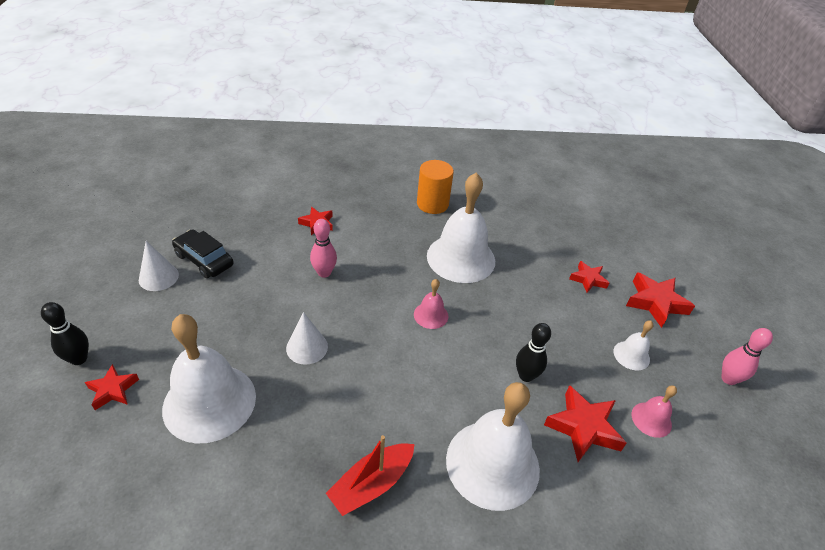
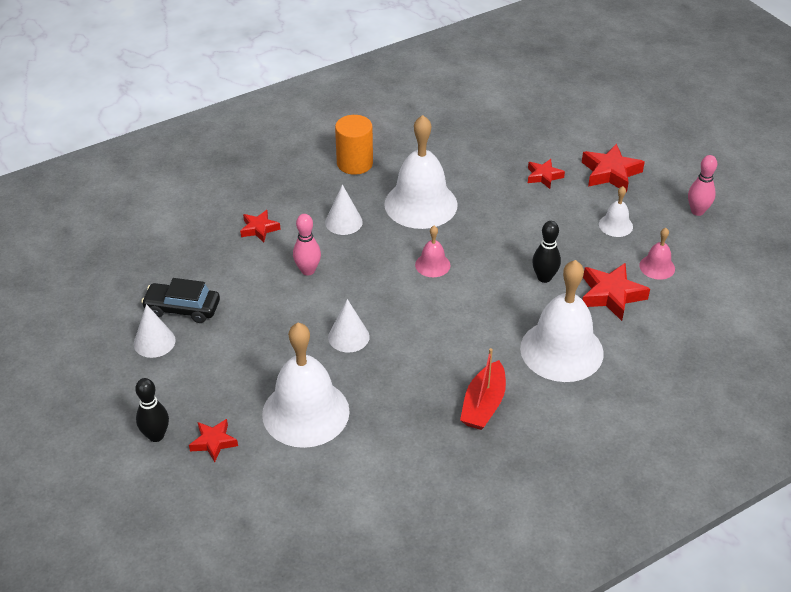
camera: 25 degrees left, 0 degrees up
none -> white cone [325,184,363,235]

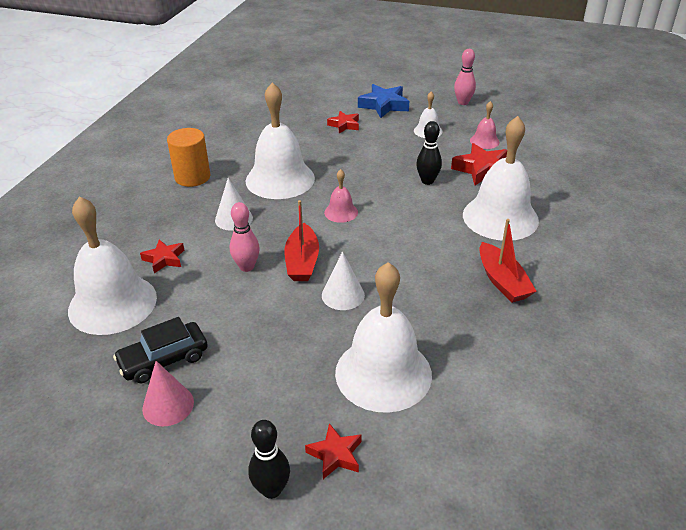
camera: 40 degrees left, 5 degrees down
white cone [134,304,176,358] -> pink cone [142,361,194,427]
red star [582,143,645,193] -> blue star [358,84,409,118]
none -> white bell [68,196,157,335]
none -> red boat [284,200,319,281]

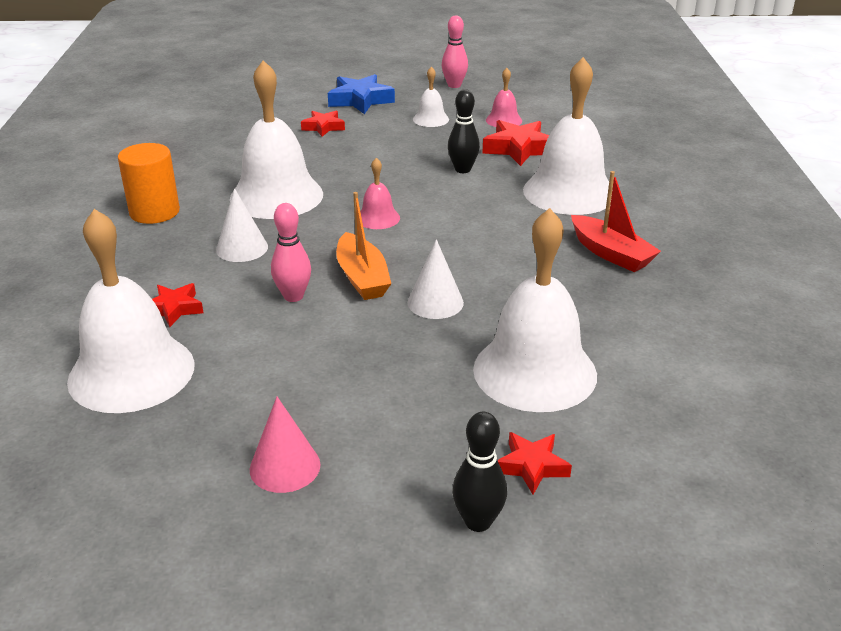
camera: 20 degrees left, 5 degrees down
black car [113,317,208,383] -> none
red boat [284,200,319,281] -> orange boat [336,192,391,300]

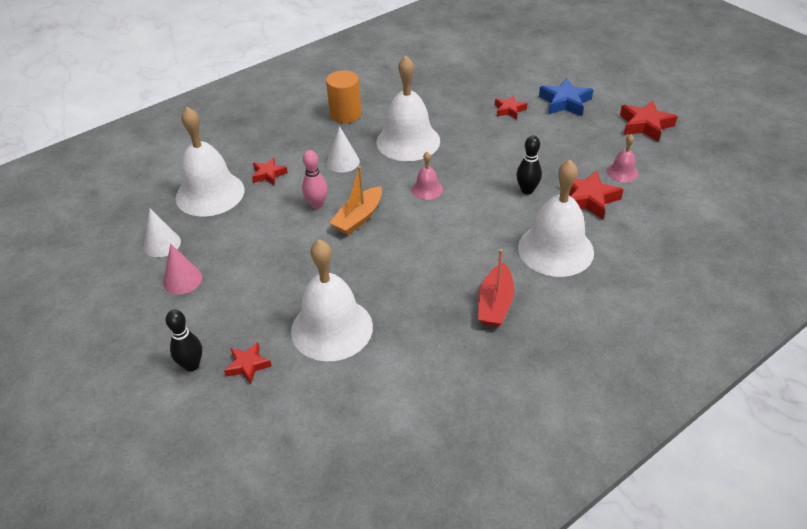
camera: 55 degrees right, 10 degrees up
white cone [408,239,464,319] -> white cone moved to [143,208,181,257]
white bell [413,67,449,127] -> none
pink bowling pin [442,15,468,88] -> red star [620,100,678,142]

